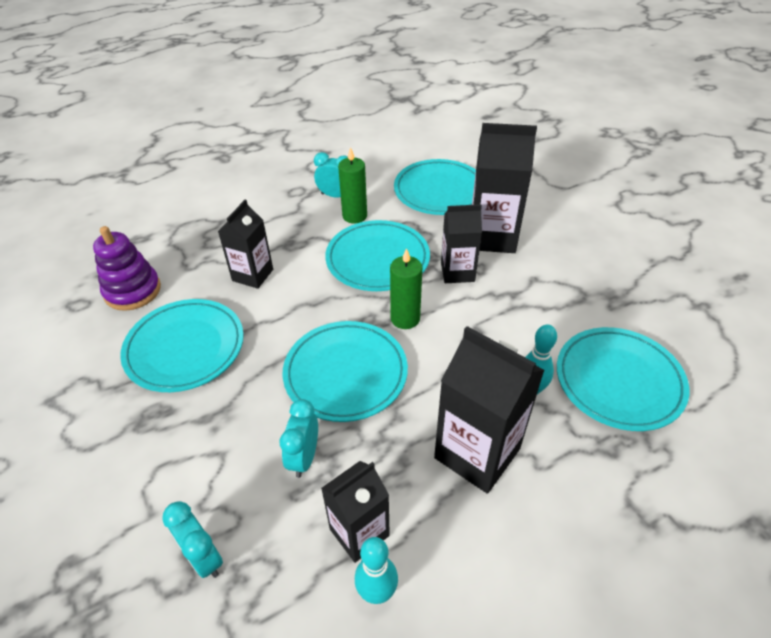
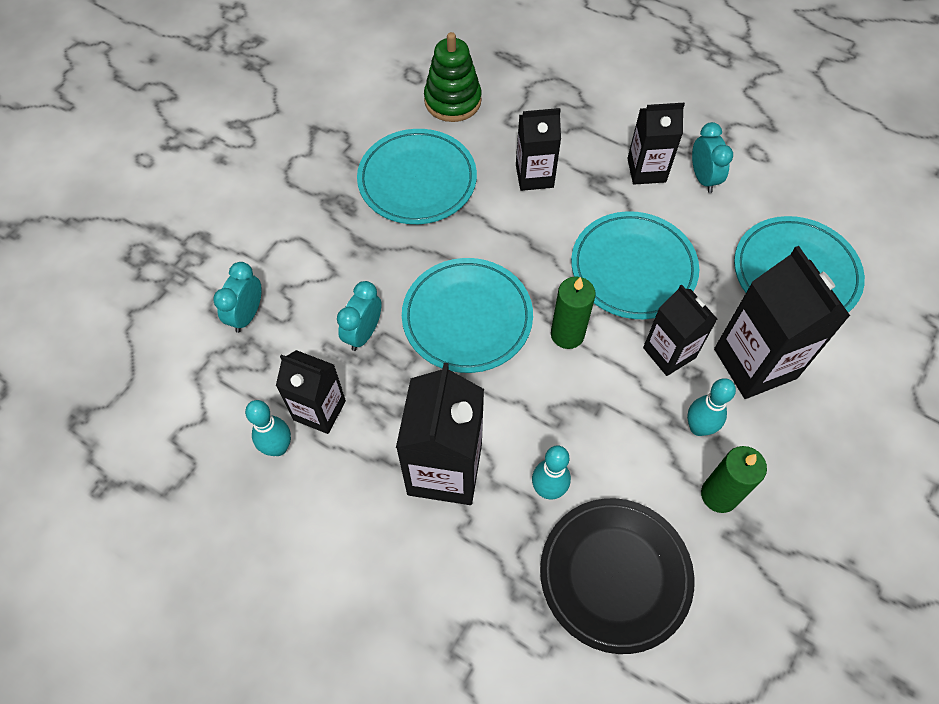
camera: 60 degrees right, 15 degrees up
purple stacking toy [93,226,161,311] -> green stacking toy [424,32,482,122]
turquoise clock [280,399,318,478] -> turquoise clock turned 45 degrees counterclockwise [337,281,382,351]
green candle [338,147,367,224] -> green candle moved to [701,446,767,513]
turquoise plate [557,327,689,431] -> black plate [540,498,694,654]
none -> black carton [627,103,685,185]
none -> turquoise bowling pin [687,378,736,436]

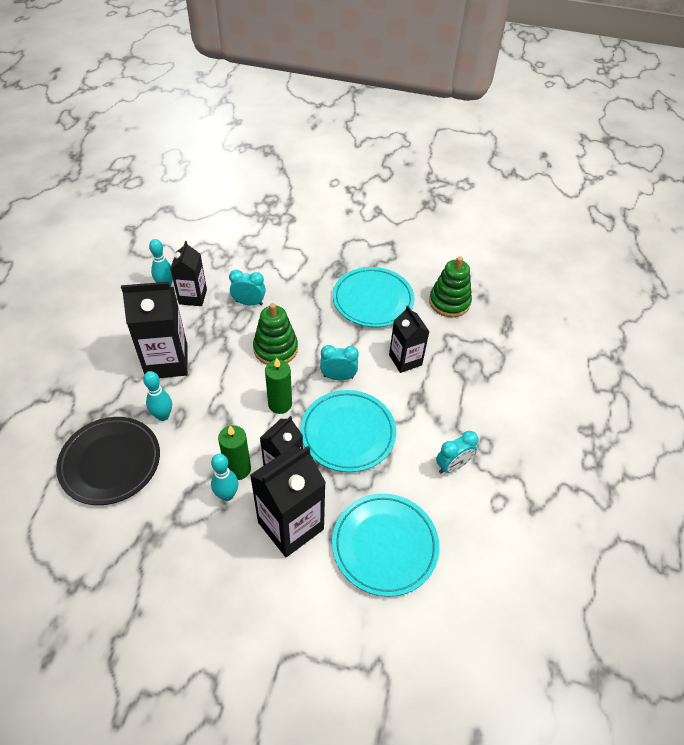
camera: 70 degrees right, 10 degrees down
turquoise clock [213,262,262,333] -> turquoise clock moved to [320,345,359,380]
turquoise plate [402,258,533,373] -> green stacking toy [253,303,298,365]
black carton [627,103,685,185] -> none
green candle [701,446,767,513] -> green candle moved to [218,425,251,480]

